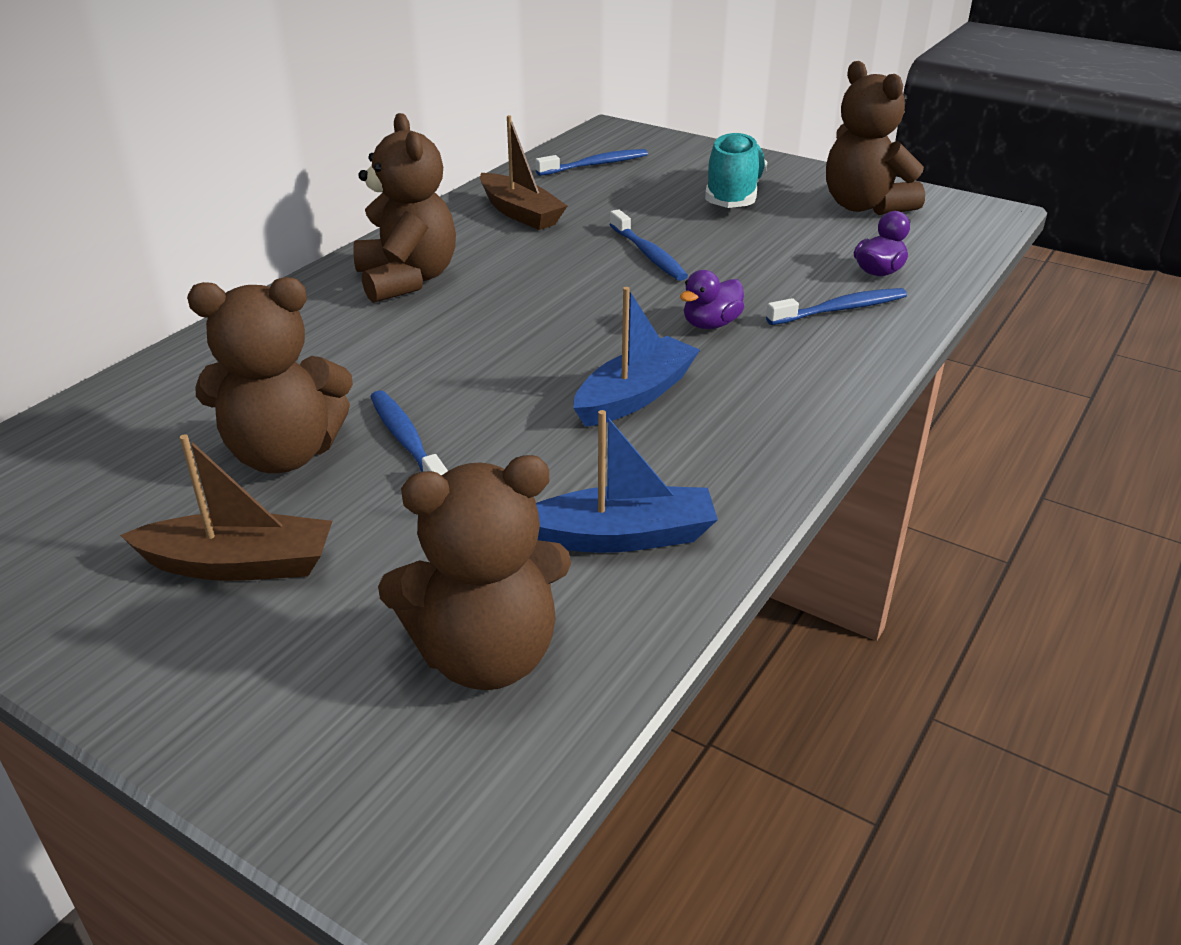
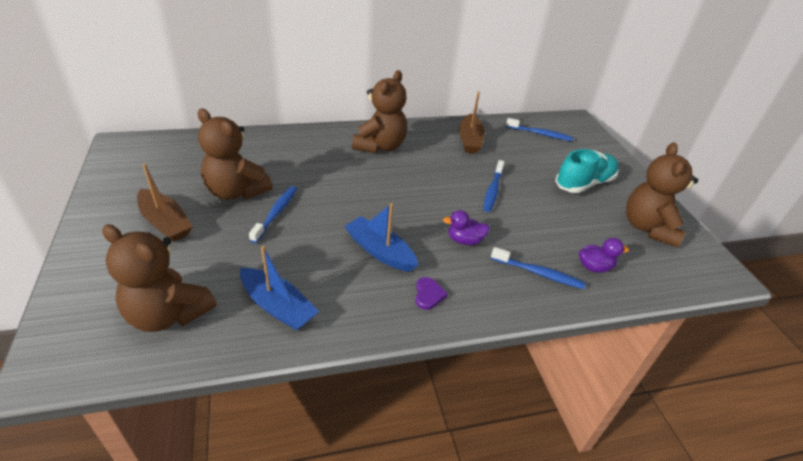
camera: 40 degrees right, 5 degrees up
blue boat [573,287,700,427] -> blue boat turned 135 degrees counterclockwise [345,203,418,272]
none -> purple heart [416,277,448,310]

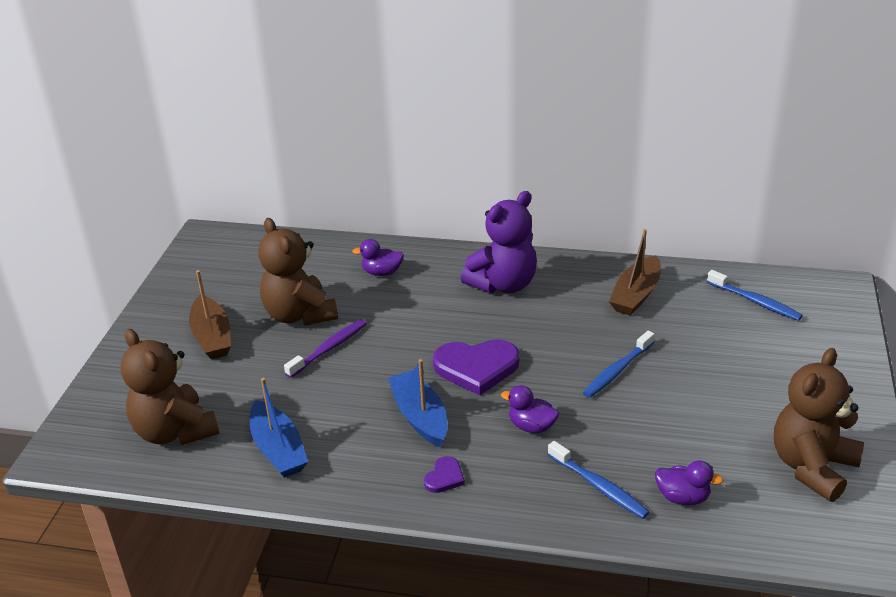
camera: 30 degrees right, 5 degrees down
blue toothbrush [249,186,297,243] -> purple toothbrush [284,319,367,378]
brown teddy bear [352,70,407,153] -> purple teddy bear [461,191,537,293]
turquoise shoe [555,149,619,193] -> none
none -> purple duck [352,239,404,276]
none -> purple heart [433,339,519,396]

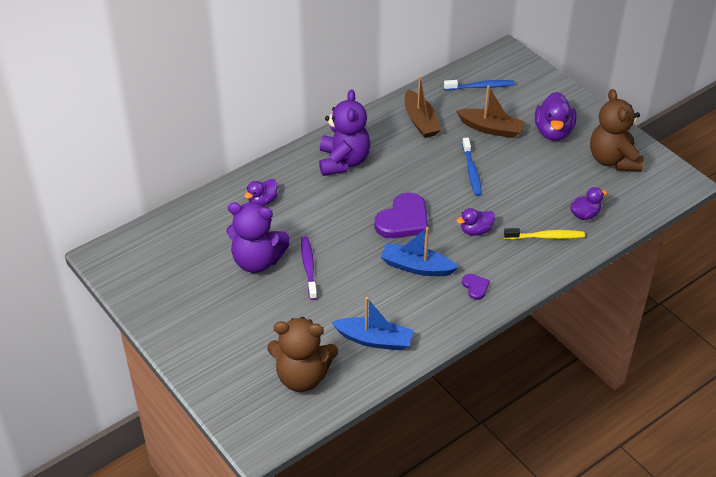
camera: 50 degrees left, 10 degrees up
brown boat [189,270,231,360] -> brown boat moved to [456,86,525,138]
brown teddy bear [258,218,338,326] -> purple teddy bear [226,203,290,273]
blue toothbrush [548,441,650,519] -> yellow toothbrush [504,228,585,240]
none -> purple duck [535,92,577,141]

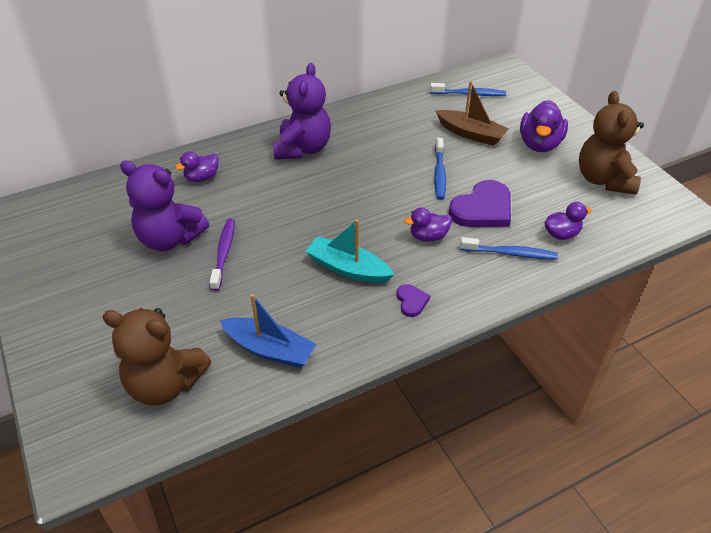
camera: 10 degrees right, 0 degrees up
purple heart [374,193,428,238] -> purple heart moved to [449,180,511,227]
blue boat [381,227,459,276] -> turquoise boat [305,219,394,283]
brown boat [405,76,441,138] -> none
yellow toothbrush [504,228,585,240] -> blue toothbrush [460,237,558,260]

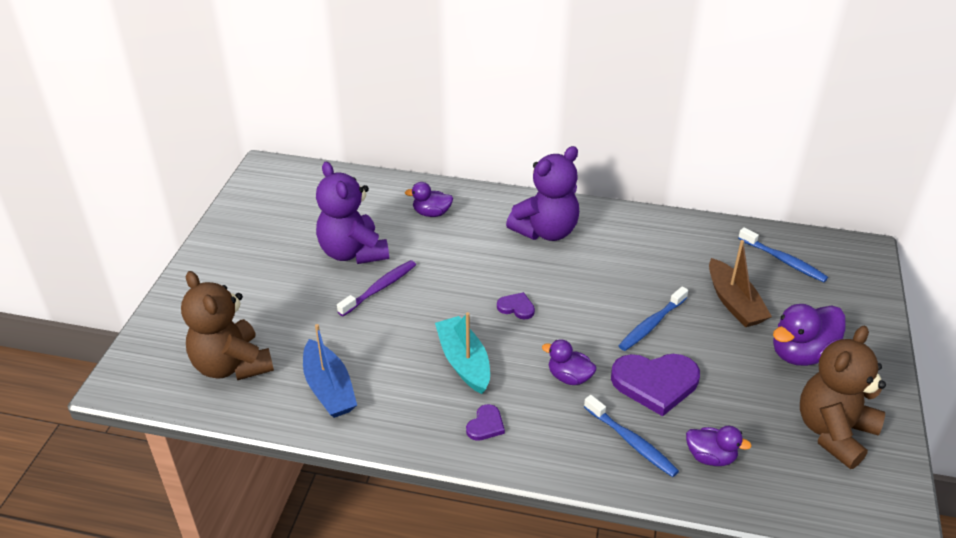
camera: 40 degrees right, 5 degrees down
none -> purple heart [497,292,535,320]

